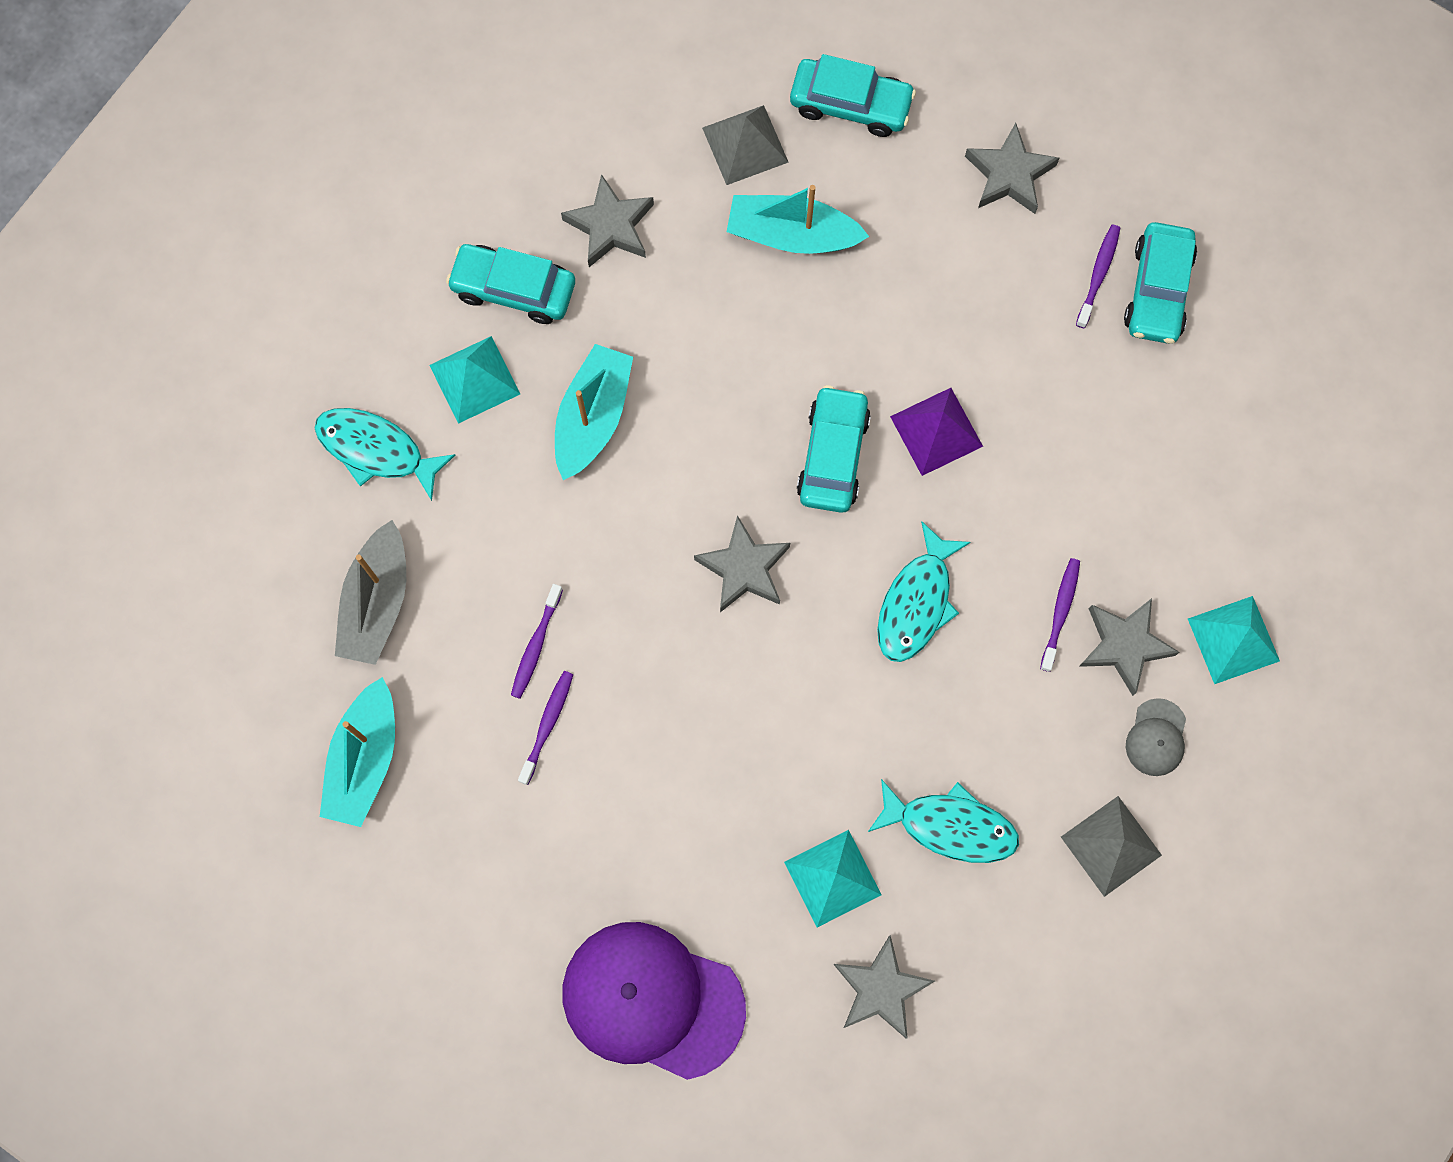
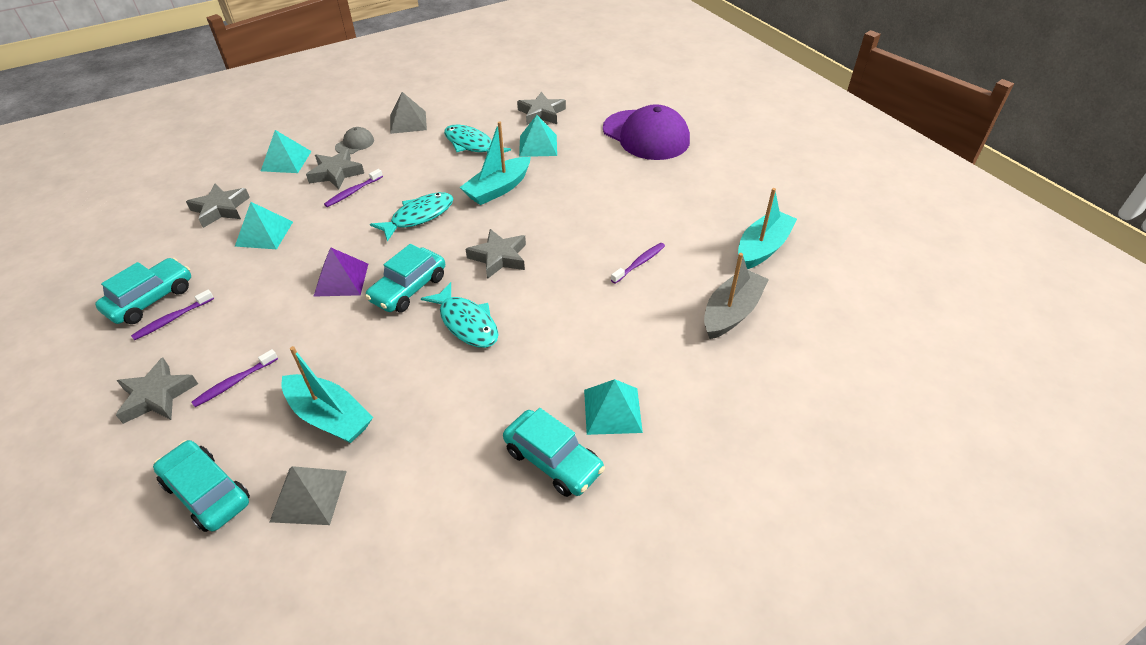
camera: 155 degrees left, 30 degrees down
turquoise fish [315,408,455,501] -> turquoise fish moved to [421,282,499,348]
purple toothbrush [518,671,573,785] -> purple toothbrush moved to [191,349,278,407]
turquoise boat [555,344,633,480] -> turquoise boat moved to [460,121,531,205]
grey star [561,174,654,267] -> grey star moved to [186,184,250,228]
none -> turquoise pyramid [235,202,293,249]

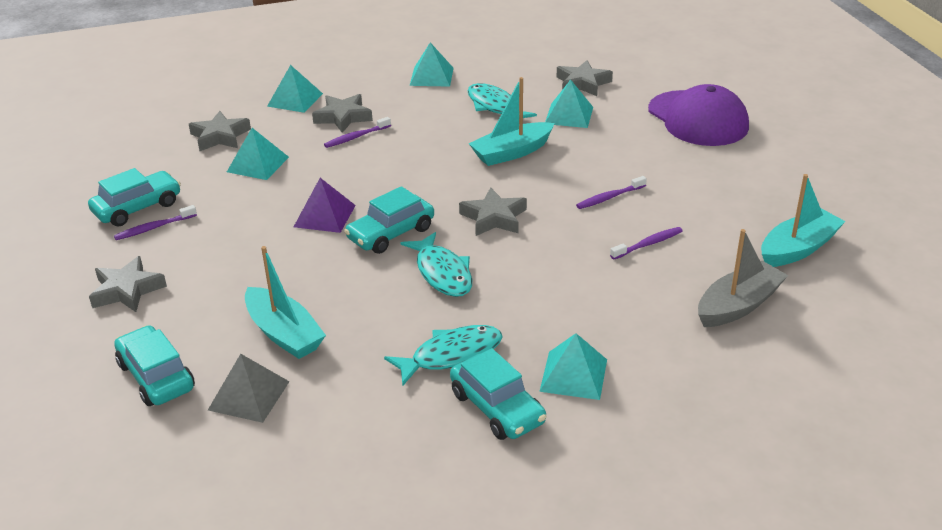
camera: 15 degrees right, 10 degrees down
purple toothbrush [191,349,278,407] -> purple toothbrush moved to [576,176,647,209]
grey cap [335,127,374,154] -> none
turquoise fish [370,192,453,242] -> turquoise fish moved to [384,325,503,385]
grey pyramid [390,92,427,134] -> turquoise pyramid [410,42,454,87]

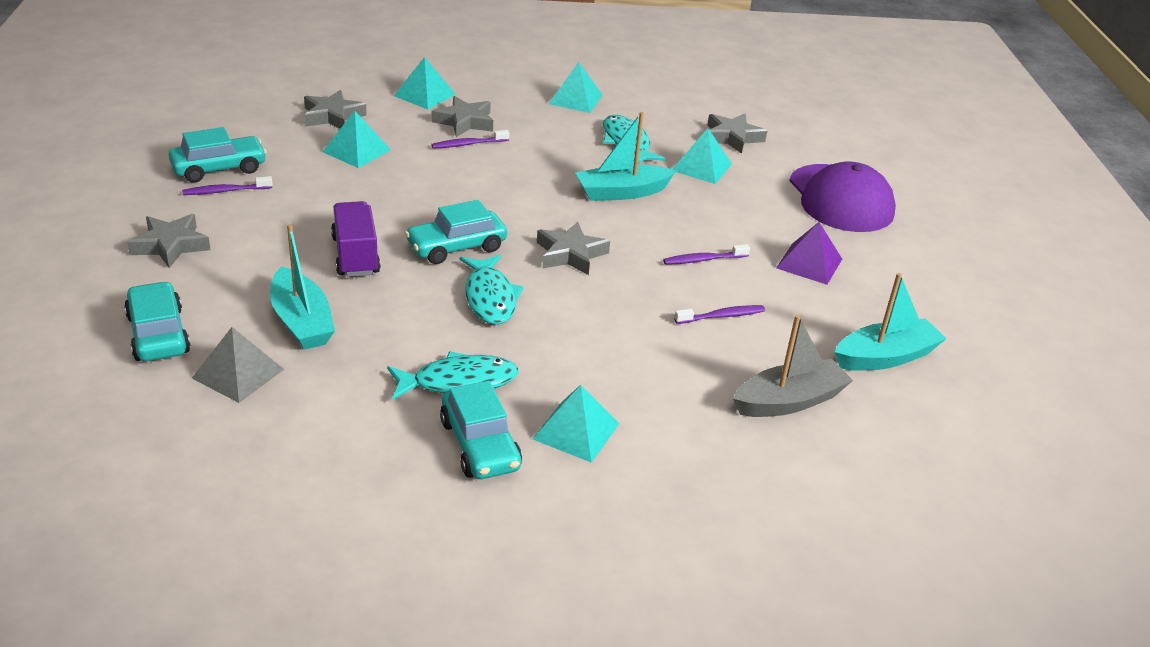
camera: 10 degrees right, 0 degrees up
purple pyramid [294,178,356,233] -> purple pyramid moved to [776,222,842,285]
none -> purple truck [331,201,380,277]

